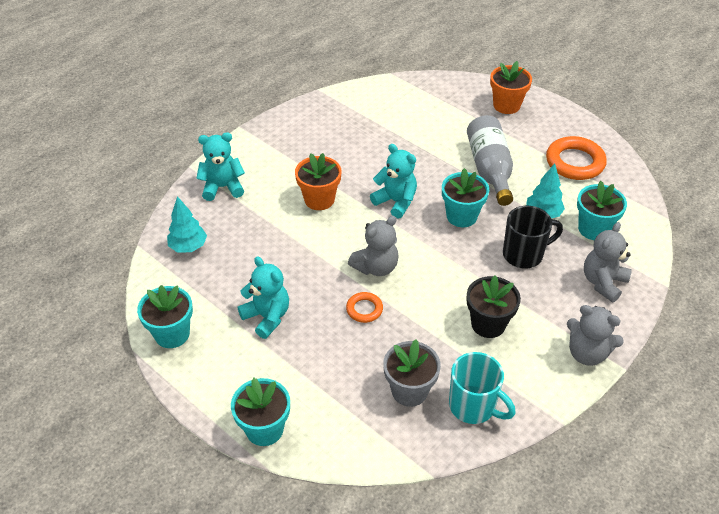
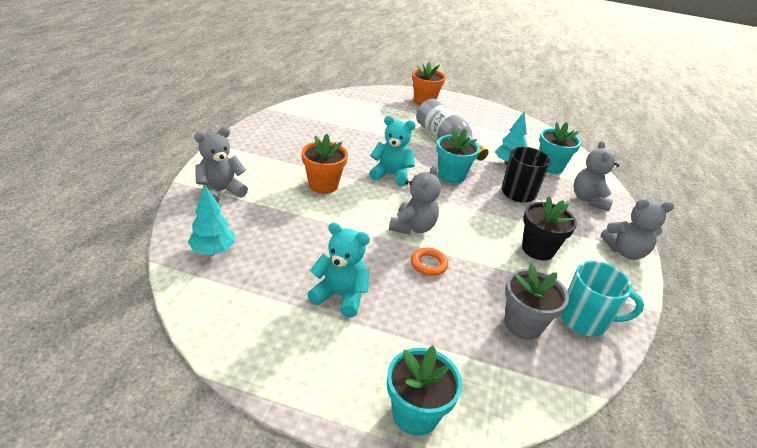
camera: 30 degrees left, 10 degrees down
turquoise flower pot [137,285,193,348] -> none
turquoise teddy bear [196,133,245,201] -> grey teddy bear [194,127,248,203]
orange ring [546,136,607,180] -> none

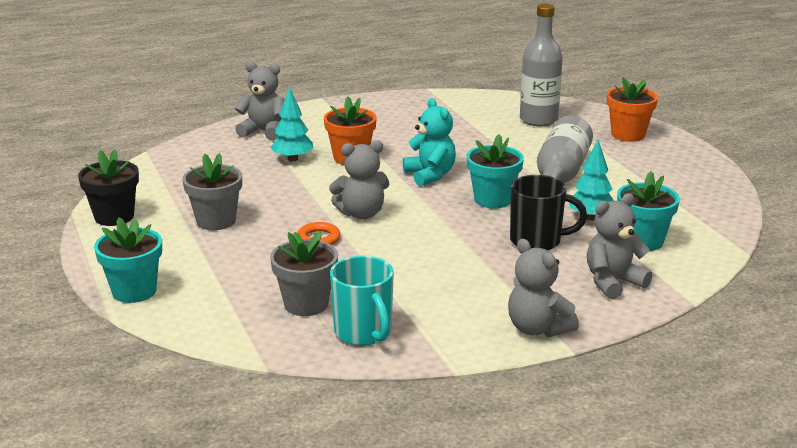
camera: 55 degrees right, 10 degrees down
turquoise tree [188,185,235,255] -> turquoise tree moved to [270,87,313,162]
turquoise teddy bear [308,222,370,318] -> grey flower pot [182,153,242,230]
black flower pot [522,196,577,260] -> black flower pot moved to [78,149,139,226]
none -> grey bottle [520,4,563,126]

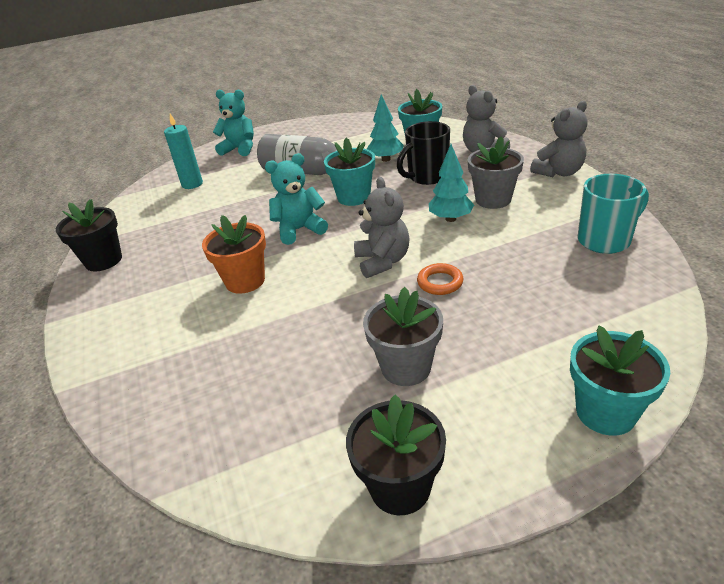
camera: 85 degrees left, 10 degrees up
grey teddy bear [235,61,284,140] -> none
turquoise tree [270,87,313,162] -> turquoise tree moved to [429,144,474,222]
grey flower pot [270,231,338,316] -> grey flower pot moved to [468,136,524,209]
black mug [510,175,587,250] -> black mug turned 135 degrees counterclockwise [397,121,450,185]
grey bottle [520,4,563,126] -> turquoise candle [164,114,203,189]
orange flower pot [607,77,658,142] -> turquoise teddy bear [213,90,254,156]
none -> black flower pot [56,199,122,272]

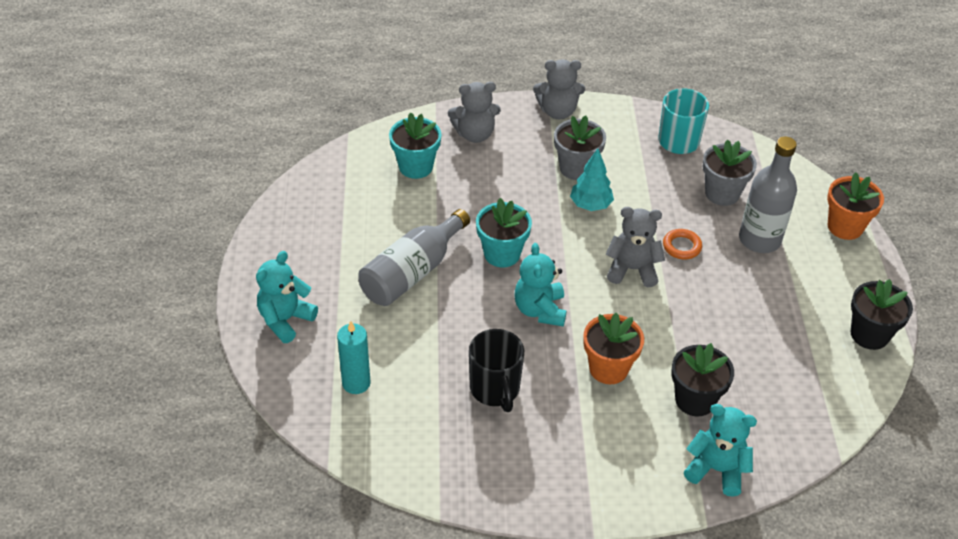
camera: 75 degrees left, 10 degrees up
black flower pot [56,199,122,272] -> black flower pot moved to [671,343,734,417]
grey flower pot [363,287,443,386] -> grey flower pot moved to [702,139,757,206]
turquoise tree [367,94,404,162] -> none
black mug [397,121,450,185] -> black mug moved to [469,329,524,412]
grey teddy bear [530,101,587,177] -> grey teddy bear turned 105 degrees clockwise [533,59,585,120]
turquoise flower pot [570,326,670,436] -> orange flower pot [827,172,884,240]
none -> turquoise teddy bear [684,404,757,497]
none -> grey bottle [739,137,797,253]

